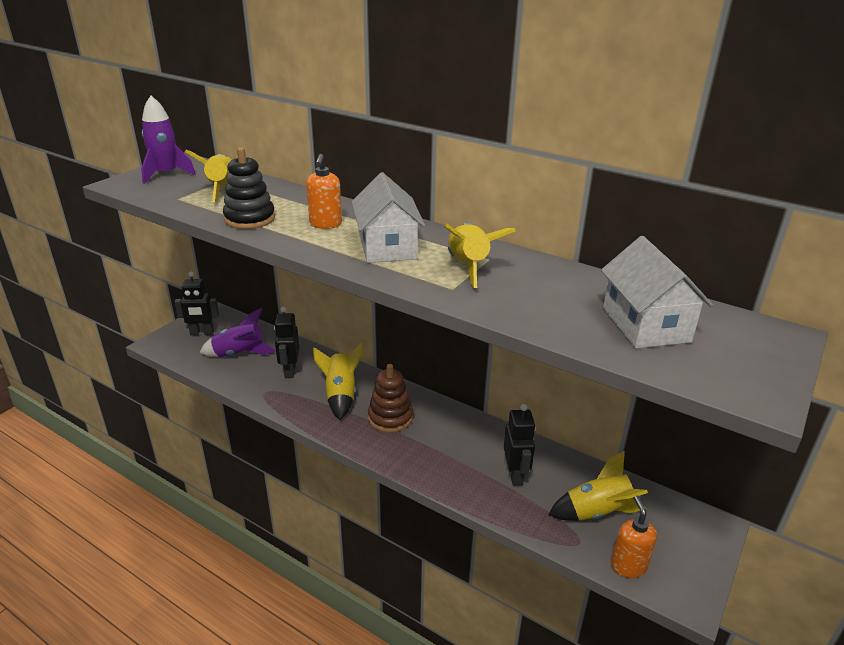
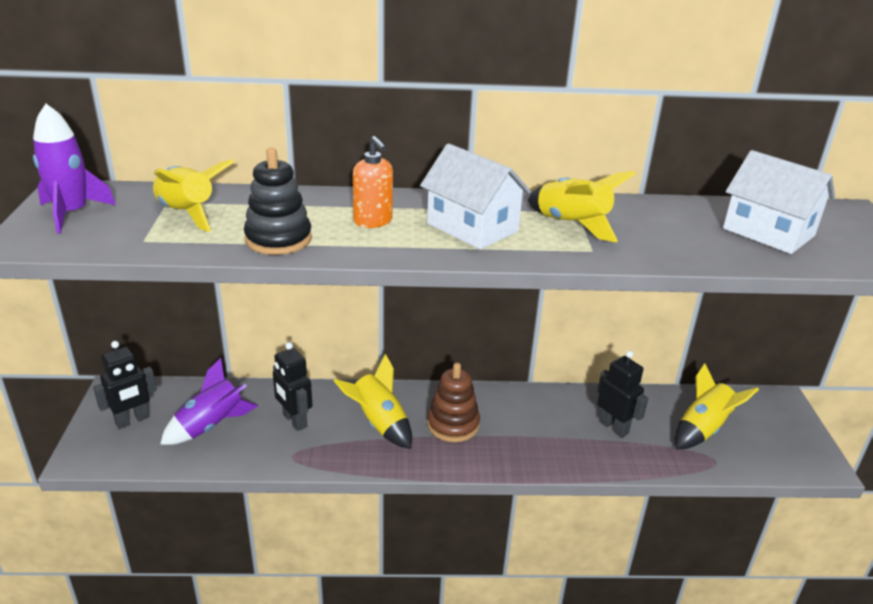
camera: 35 degrees left, 0 degrees up
orange soap dispenser [611,495,657,578] -> none

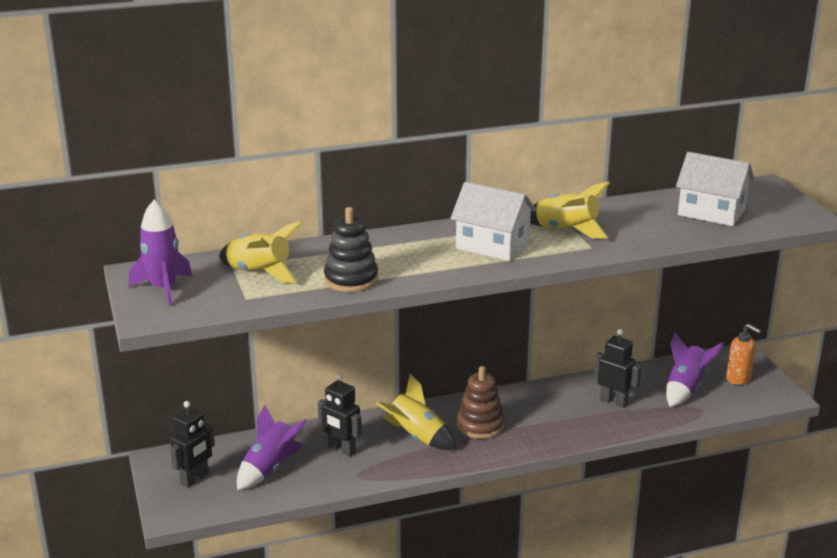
camera: 15 degrees left, 5 degrees down
orange soap dispenser [353,136,393,228] -> orange soap dispenser moved to [726,324,761,385]
yellow rocket [675,363,759,449] -> purple rocket [666,333,724,407]

